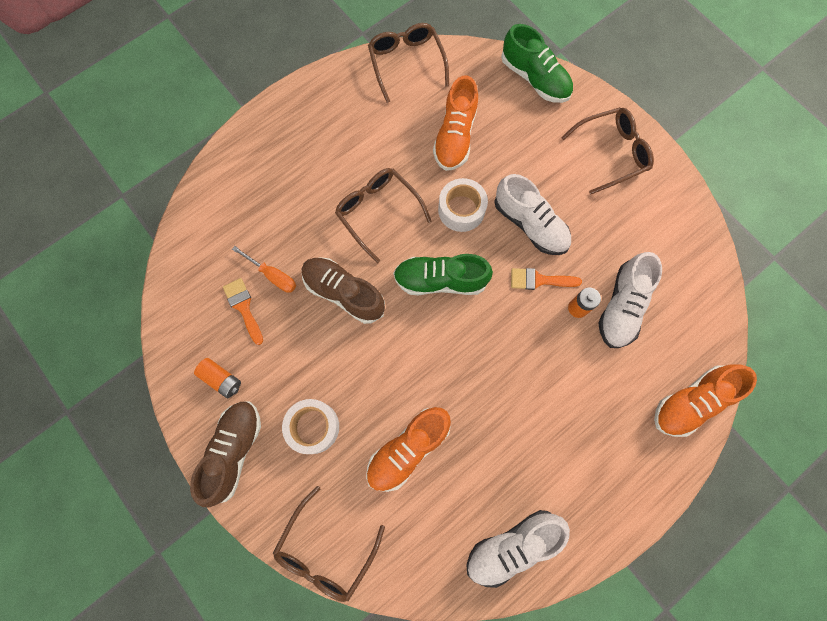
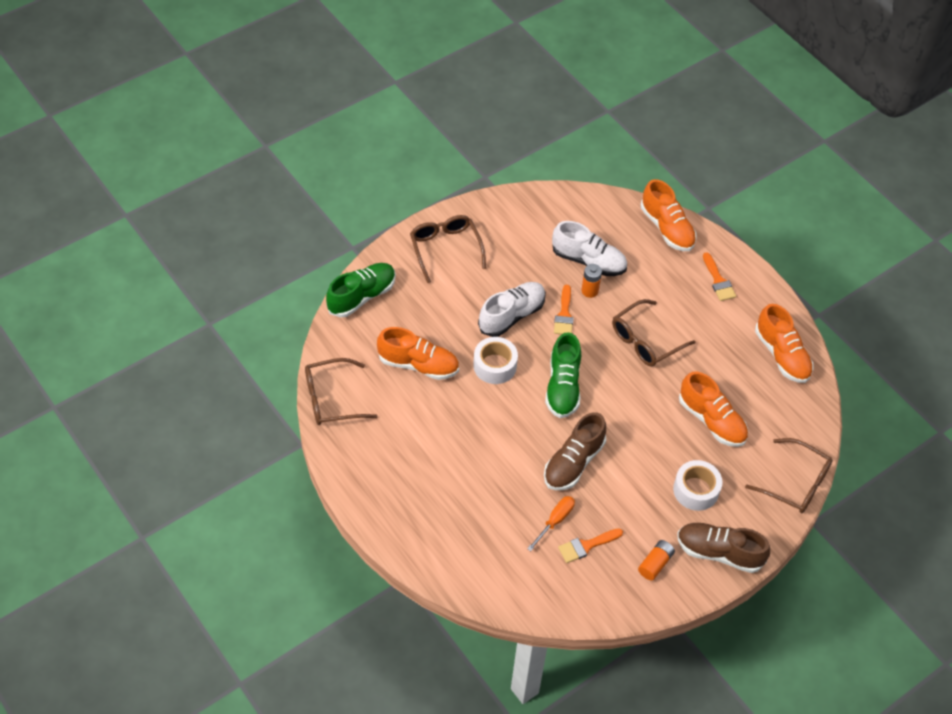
camera: 90 degrees left, 20 degrees down
brown glasses [335,168,432,263] -> brown glasses moved to [612,299,696,367]
white shoe [466,510,570,588] -> orange shoe [755,304,813,383]
none -> orange brush [703,252,736,301]

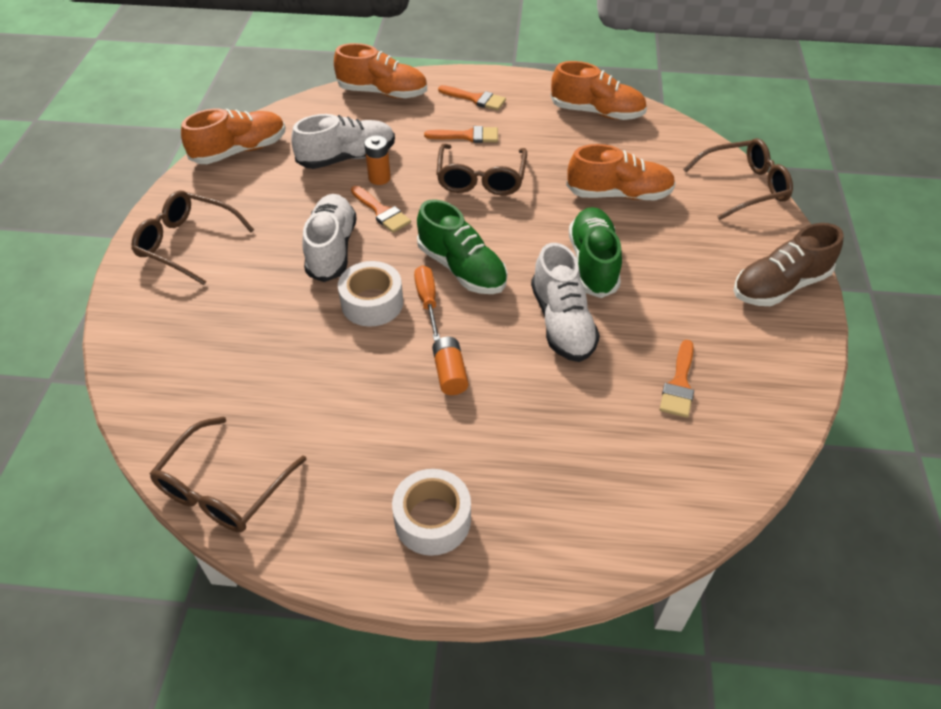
camera: 45 degrees left, 5 degrees down
green shoe [326,263,396,317] -> green shoe moved to [569,207,622,298]
orange shoe [377,327,459,380] -> orange shoe moved to [181,109,285,164]
orange screwdriver [527,496,575,551] -> orange screwdriver moved to [414,266,440,341]
brown shoe [544,412,606,490] -> white shoe [531,243,600,362]
orange battery [638,540,675,581] -> orange battery moved to [432,337,469,395]
white tape [673,460,722,511] -> white tape moved to [392,469,471,556]
none -> orange brush [424,126,498,143]

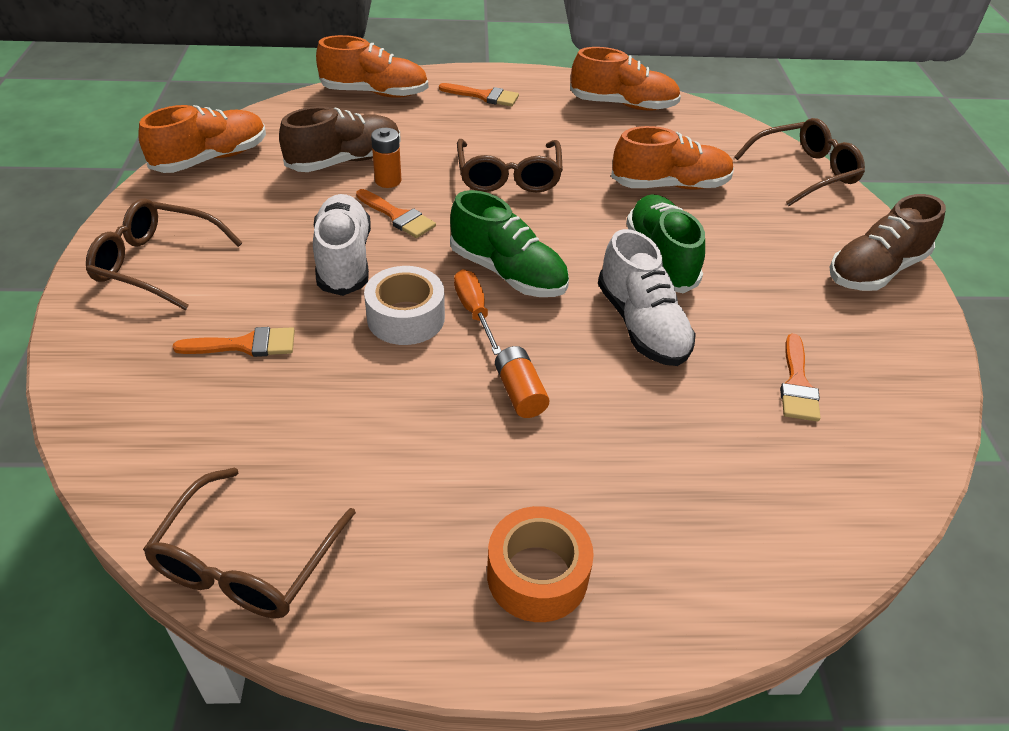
camera: 10 degrees left, 5 degrees down
white shoe [291,114,395,169] -> brown shoe [279,106,400,172]
white tape [392,469,471,556] -> orange tape [487,506,594,622]
orange brush [424,126,498,143] -> orange brush moved to [173,327,295,357]

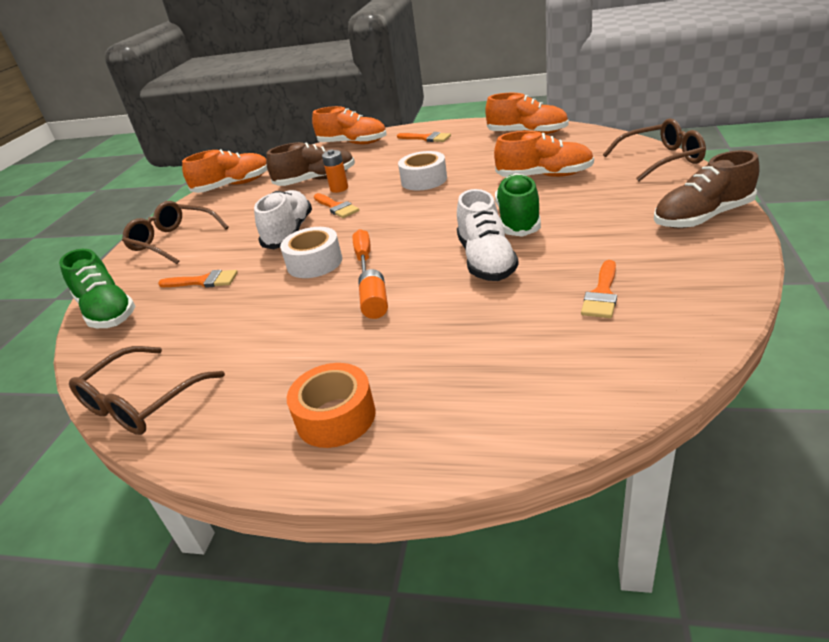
camera: 20 degrees right, 10 degrees down
green shoe [450,190,569,297] -> green shoe moved to [59,249,135,328]
brown glasses [457,139,563,192] -> white tape [398,151,447,190]

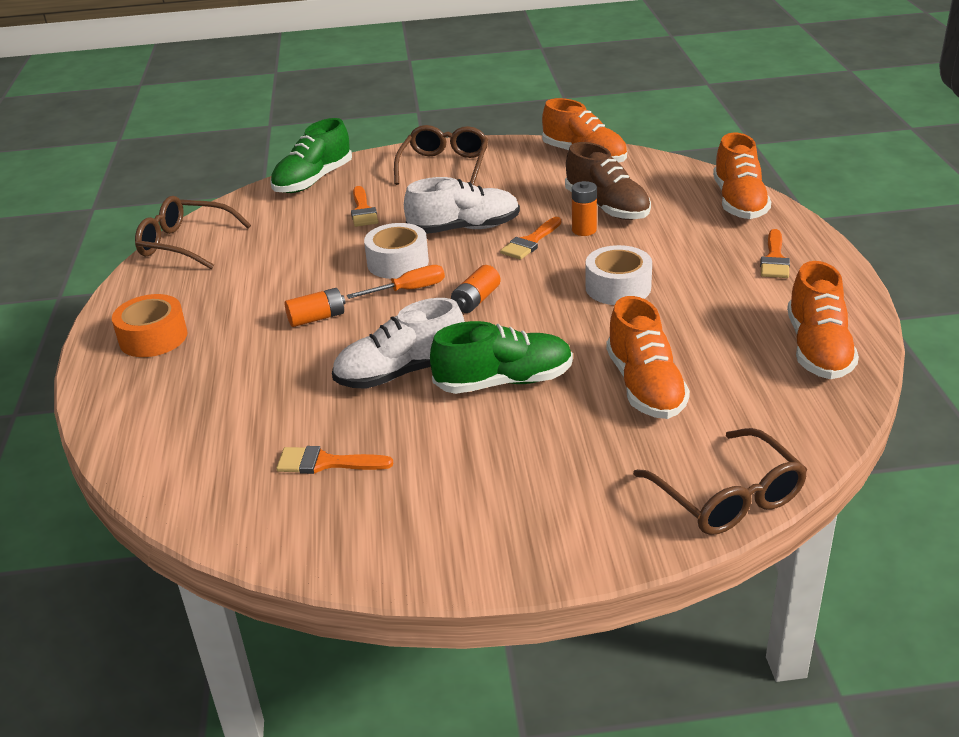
camera: 70 degrees right, 0 degrees up
brown shoe [654,150,760,228] -> none
none -> orange battery [451,265,501,313]

